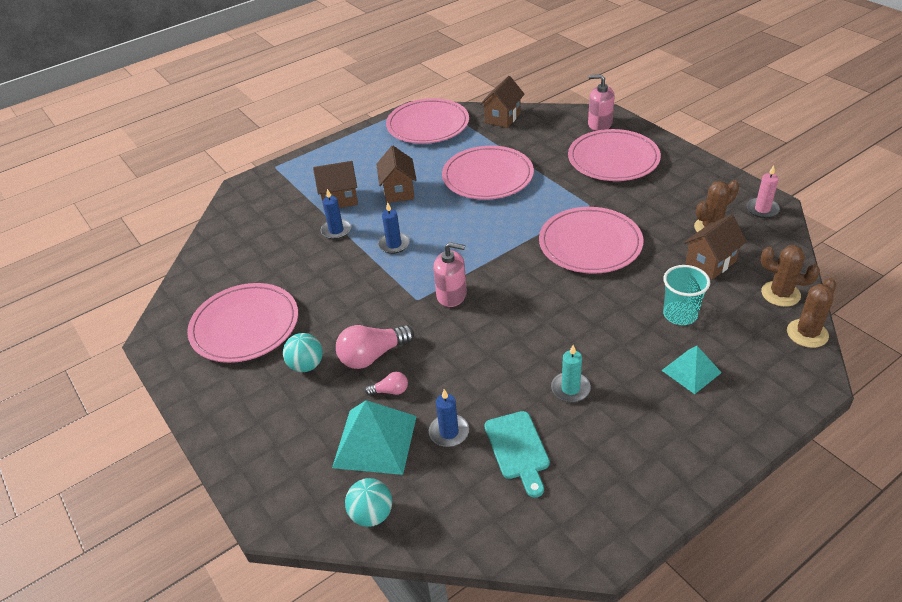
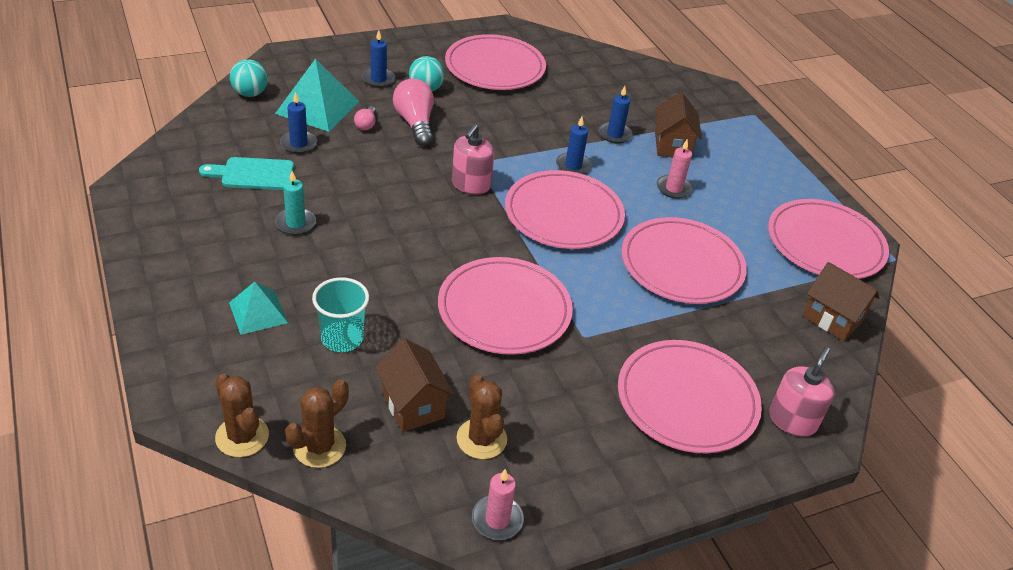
camera: 95 degrees right, 0 degrees up
brown house [377,146,417,203] -> pink candle [657,139,693,199]
none -> blue candle [362,30,395,88]
none -> pink plate [505,170,625,249]

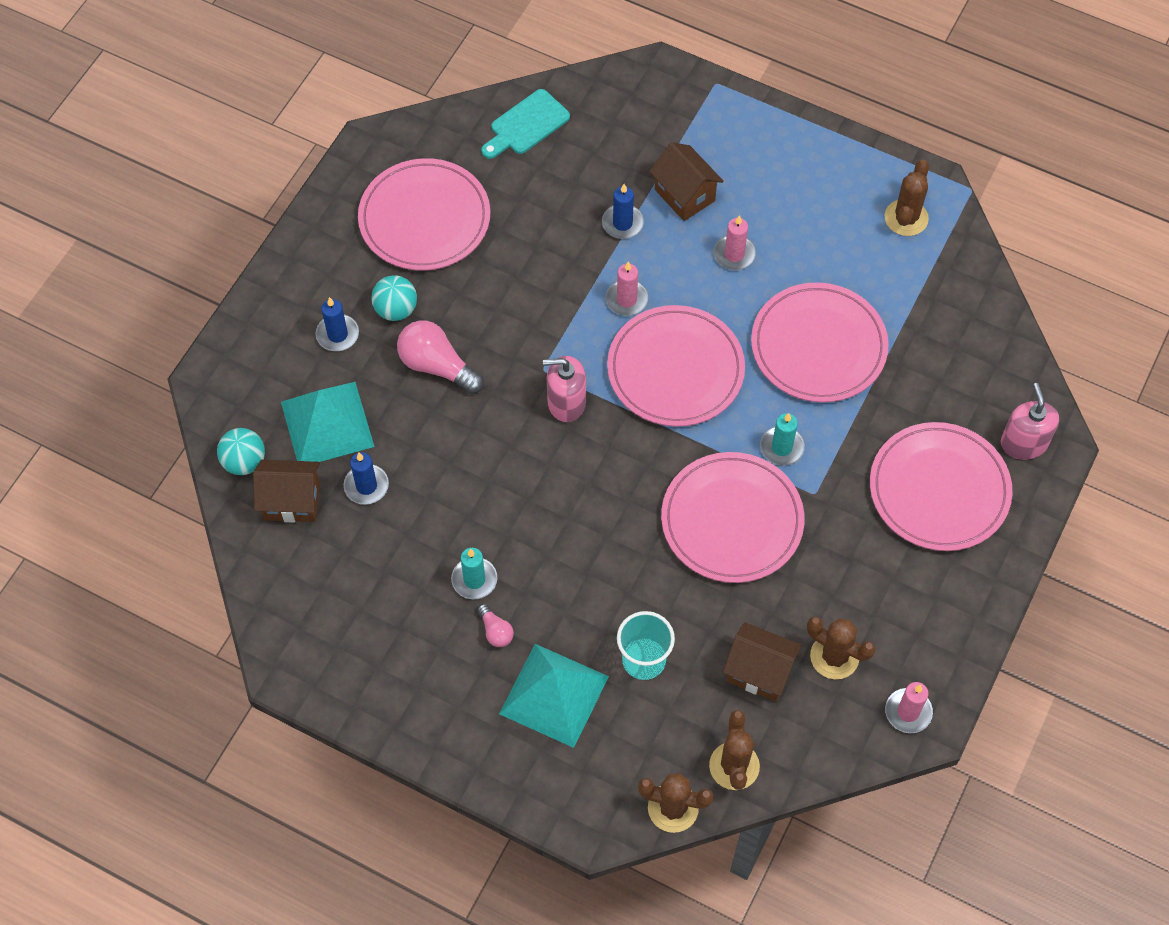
camera: 35 degrees left, 20 degrees up
turquoise cutting board [199,157,294,190] -> turquoise cutting board moved to [481,89,570,159]
turquoise pyramid [229,282,288,335] -> turquoise pyramid [499,644,609,748], size x1.63
pink light bulb [354,106,376,130] -> pink light bulb moved to [477,604,514,647]
pink soap dispenser [452,124,494,195] -> pink soap dispenser turned 105 degrees clockwise [543,356,586,422]
blue candle [556,117,592,174] -> pink candle [605,261,648,316]
pink plate [768,199,889,279] -> brown cactus [884,160,929,236]
brown house [803,262,880,341] -> brown house moved to [253,460,320,523]
none -> turquoise candle [760,413,805,466]

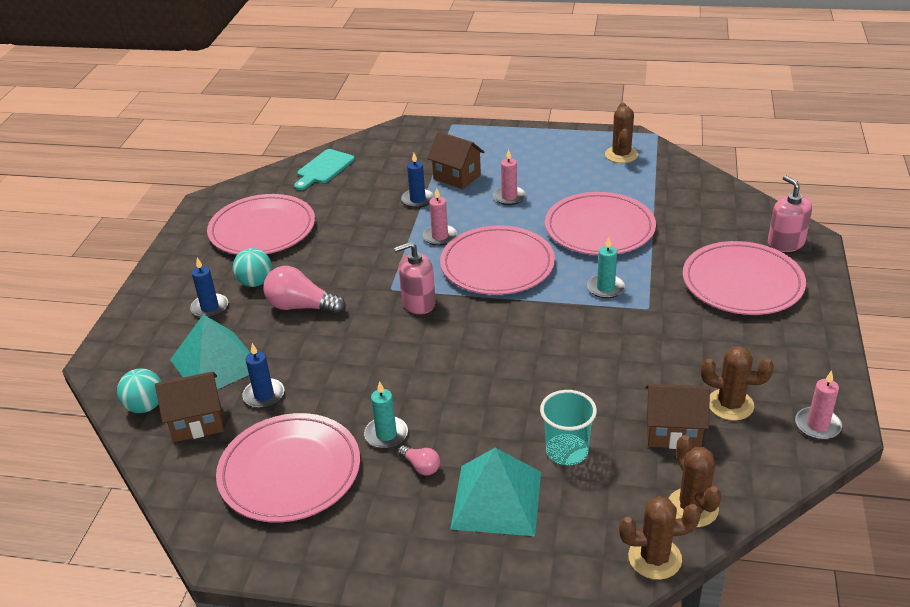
camera: 15 degrees left, 25 degrees down
pink plate [661,452,805,583] -> pink plate moved to [216,413,360,523]

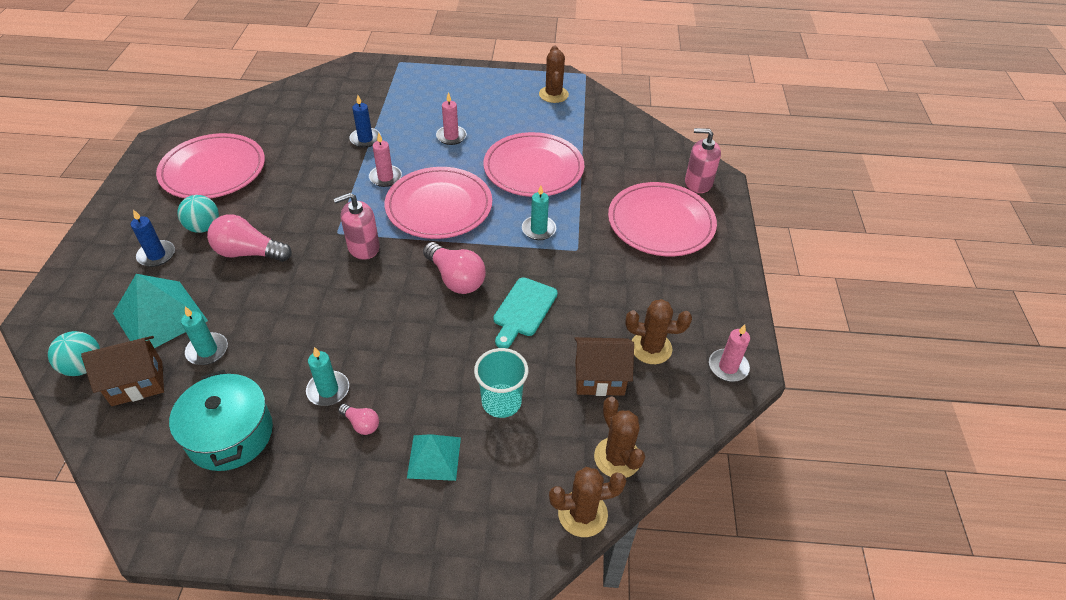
camera: 10 degrees left, 10 degrees up
pink plate [216,413,360,523] -> turquoise pot [169,370,273,471]
blue candle [242,343,284,408] -> turquoise candle [181,306,228,365]
turquoise cutting board [294,149,355,190] -> turquoise cutting board moved to [493,277,558,348]
brown house [427,131,484,189] -> none
turquoise pyramid [450,448,541,536] -> turquoise pyramid [407,434,461,481], size x0.61
pink soap dispenser [768,175,812,252] -> pink soap dispenser turned 45 degrees counterclockwise [685,128,721,193]
none -> pink light bulb [423,242,486,294]

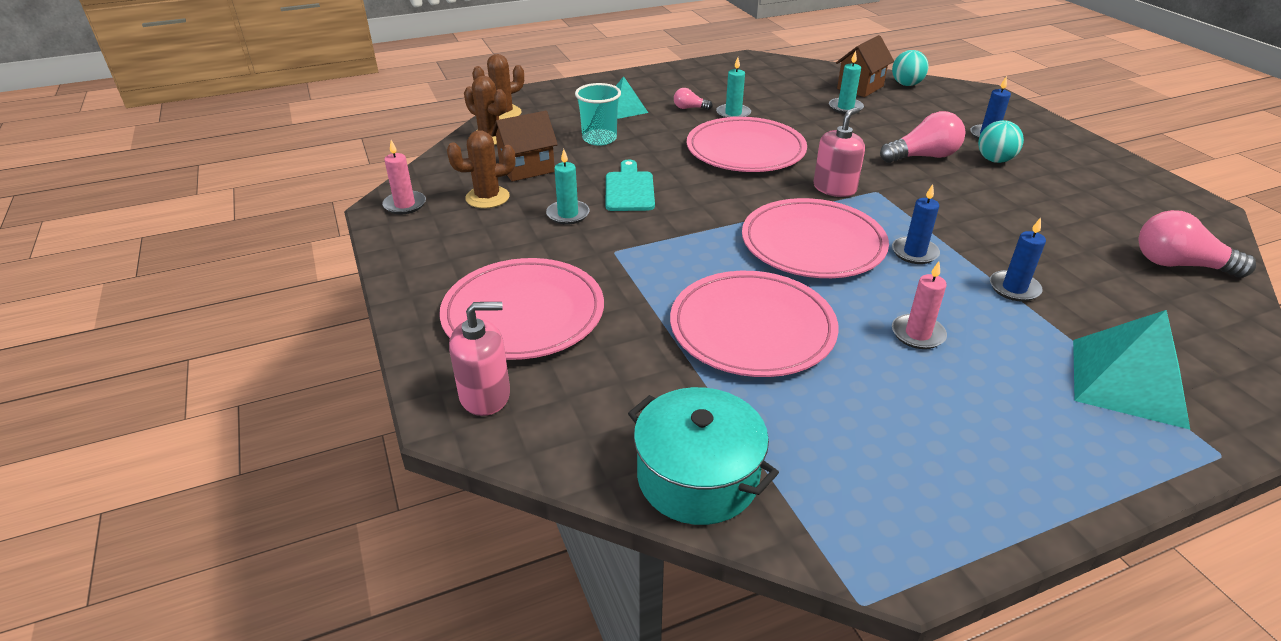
camera: 155 degrees right, 10 degrees down
turquoise pyramid [113,274,208,348] -> turquoise pyramid moved to [1073,310,1190,430]
pink plate [156,133,265,199] -> pink plate moved to [687,117,807,172]
turquoise pot [169,370,273,471] -> turquoise pot moved to [628,387,779,525]
pink candle [369,132,402,187] -> blue candle [892,184,940,264]
pink light bulb [423,242,486,294] -> pink light bulb moved to [1138,210,1256,278]
turquoise candle [522,186,556,240] -> turquoise candle moved to [546,149,590,225]
brown cactus [539,46,569,103] -> none

